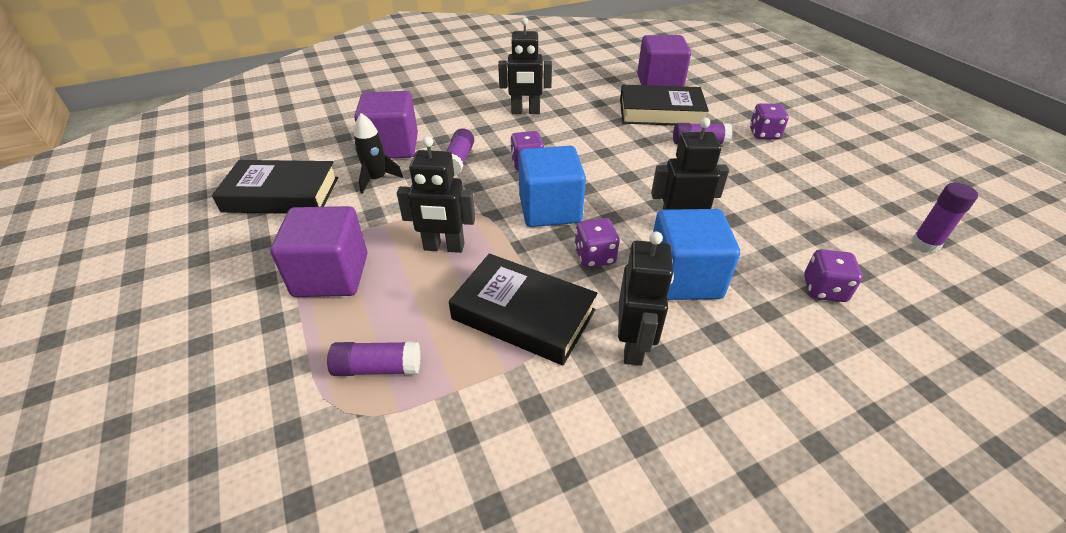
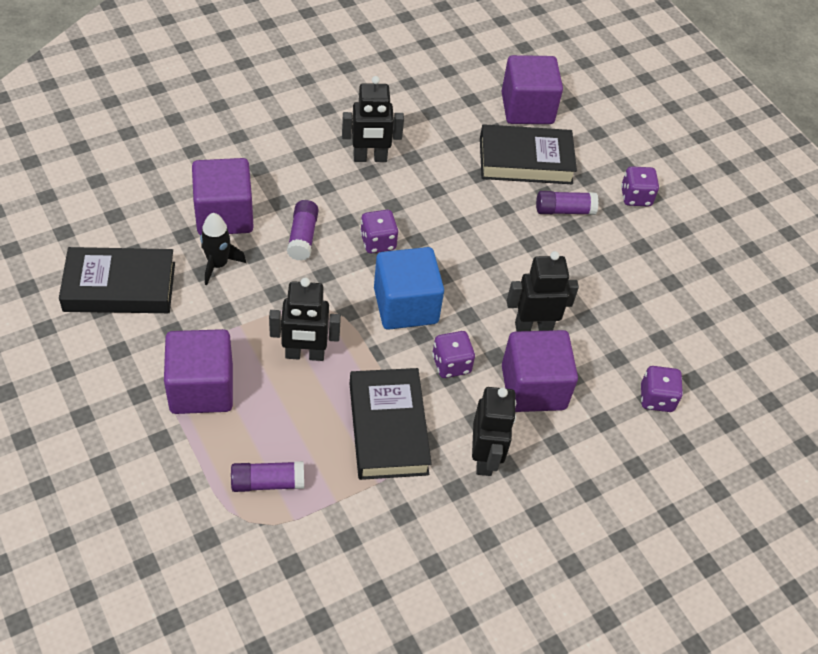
camera: 10 degrees left, 10 degrees up
black book [449,253,597,365] -> black book turned 60 degrees clockwise [350,368,432,480]
blue cube [653,209,740,300] -> purple cube [502,330,578,412]
purple glue stick [912,183,978,253] -> none

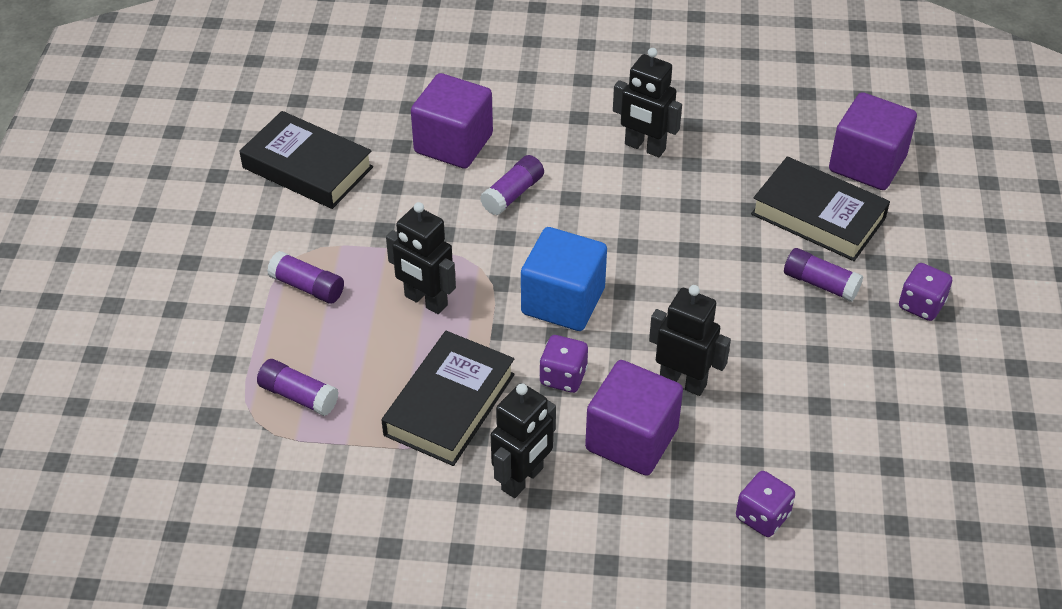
camera: 40 degrees right, 5 degrees down
purple cube [164,329,233,414] -> purple glue stick [267,251,344,304]
black rocket [200,213,246,285] -> none
purple dice [360,210,399,253] -> none

